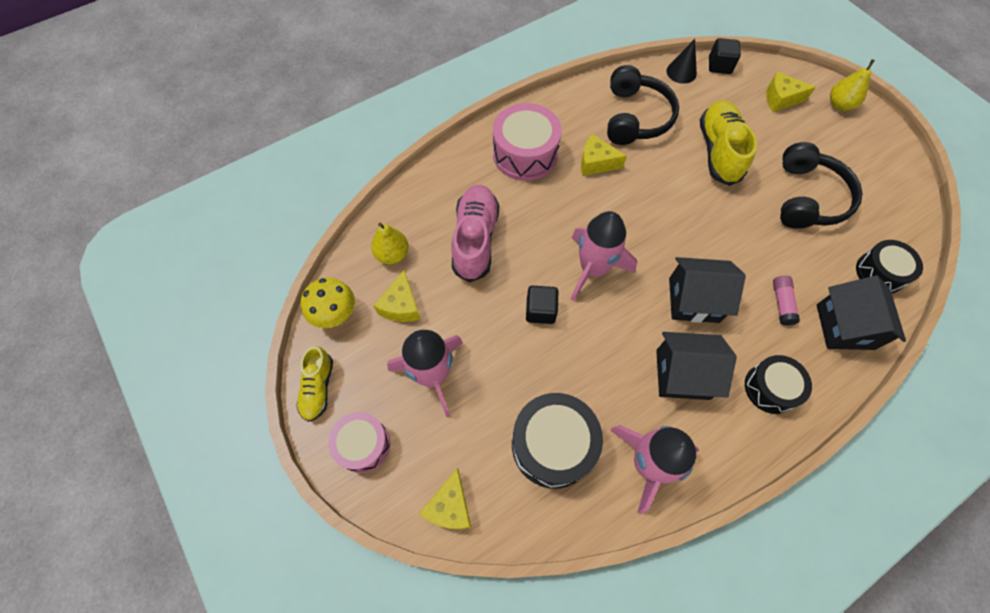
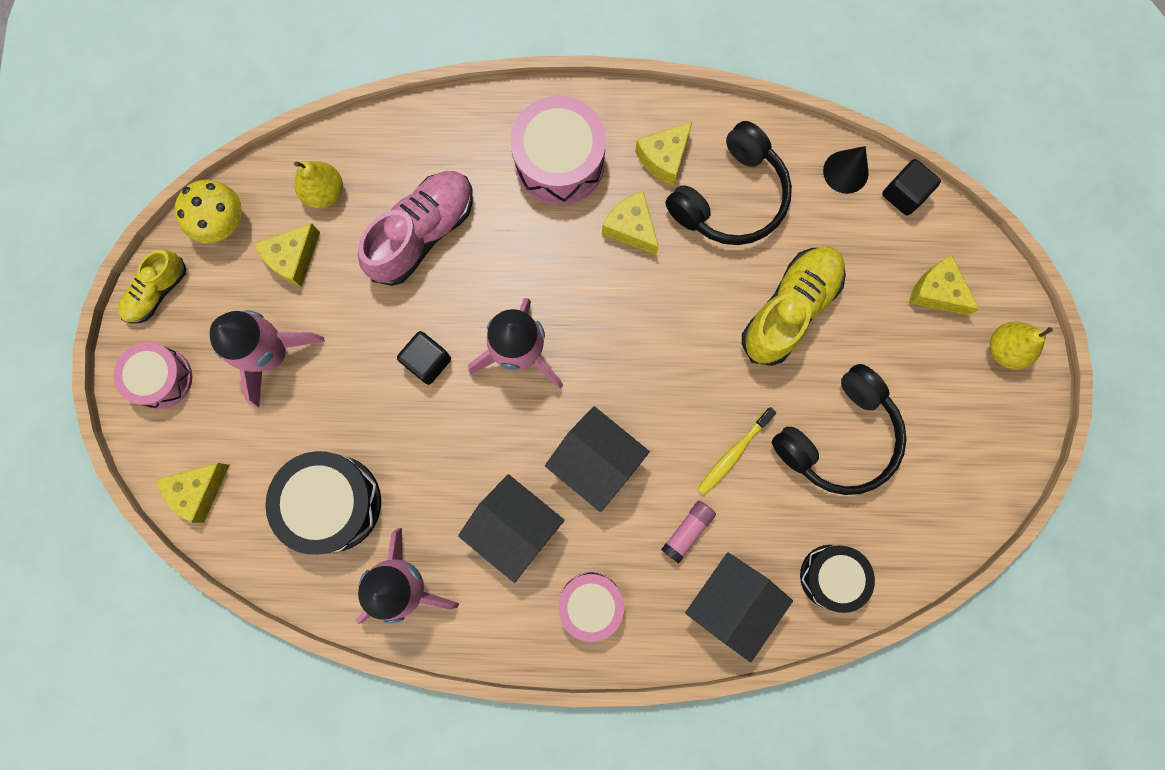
camera: 35 degrees right, 15 degrees up
black drum [745,355,812,414] -> pink drum [558,572,624,642]
none -> yellow cheese [635,122,692,186]
none -> yellow toothbrush [698,407,777,495]

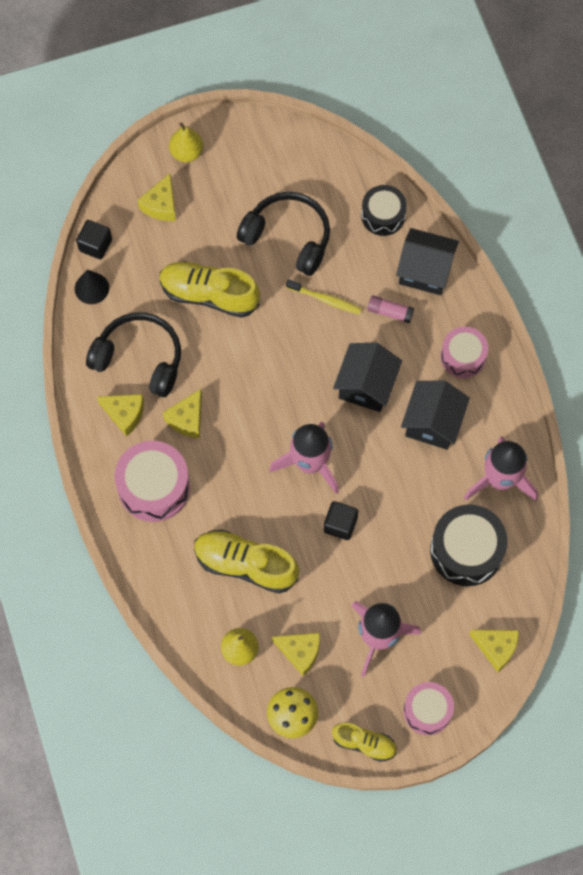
camera: 110 degrees left, 10 degrees down
pink shoe [358,171,473,286] -> yellow shoe [194,530,299,593]

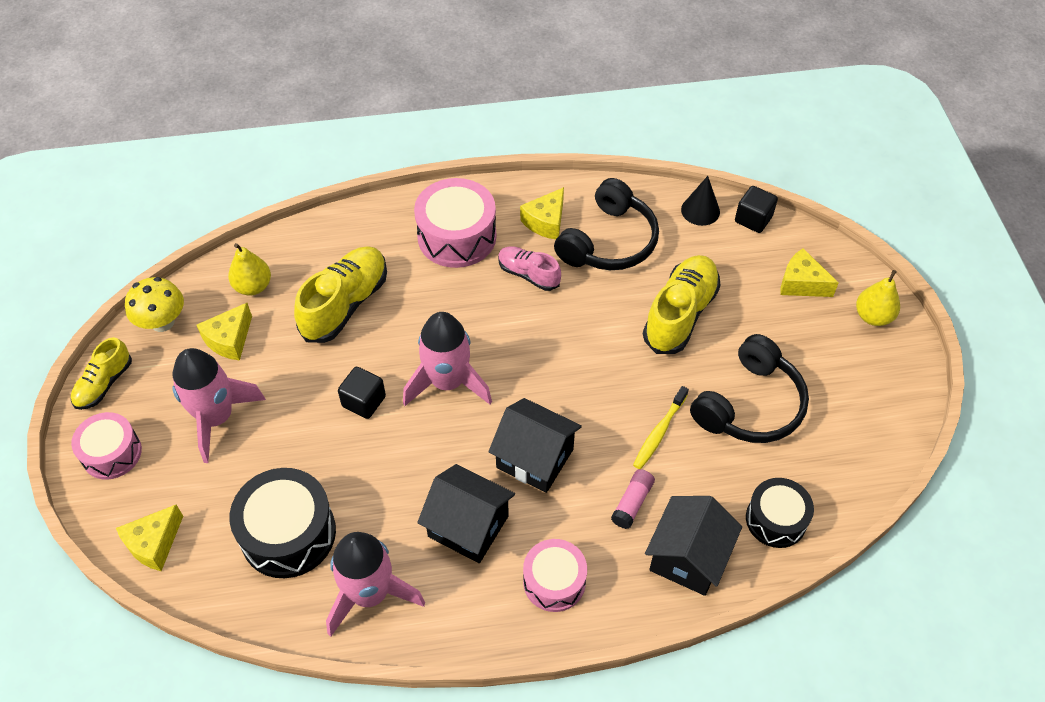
camera: 100 degrees right, 15 degrees down
yellow cheese [163,389,202,438] -> pink shoe [498,246,561,291]

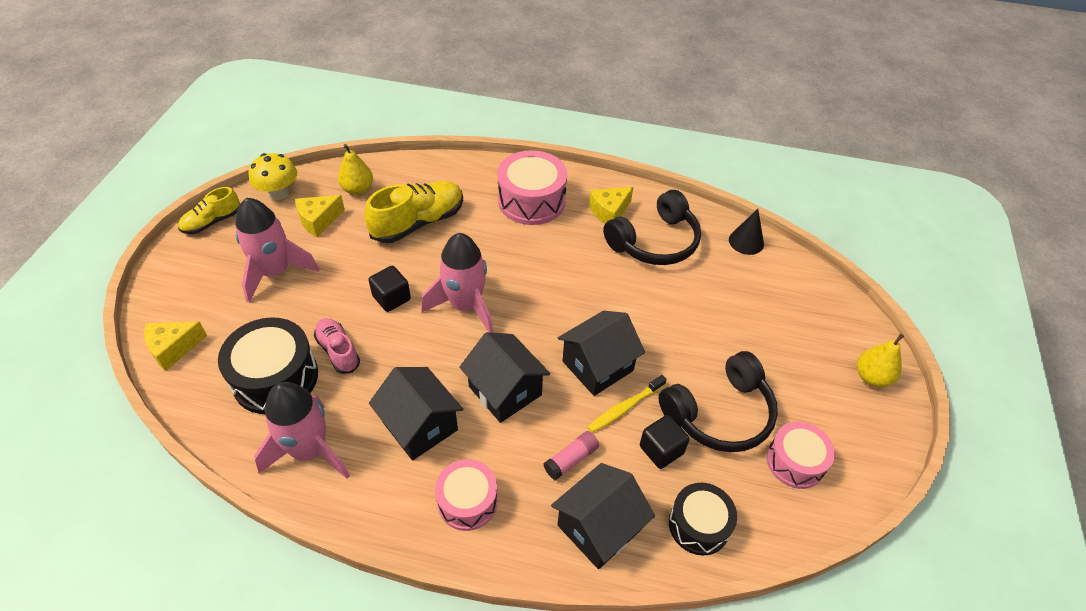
camera: 20 degrees right, 5 degrees down
pink drum [71,412,142,480] -> pink drum moved to [766,421,835,489]
pink shoe [498,246,561,291] -> pink shoe moved to [314,318,360,374]
yellow shoe [643,255,720,354] -> none
black cube [735,186,778,233] -> black cube moved to [640,415,690,469]
yellow cheese [781,248,839,297] -> none
none -> black house [558,311,645,396]

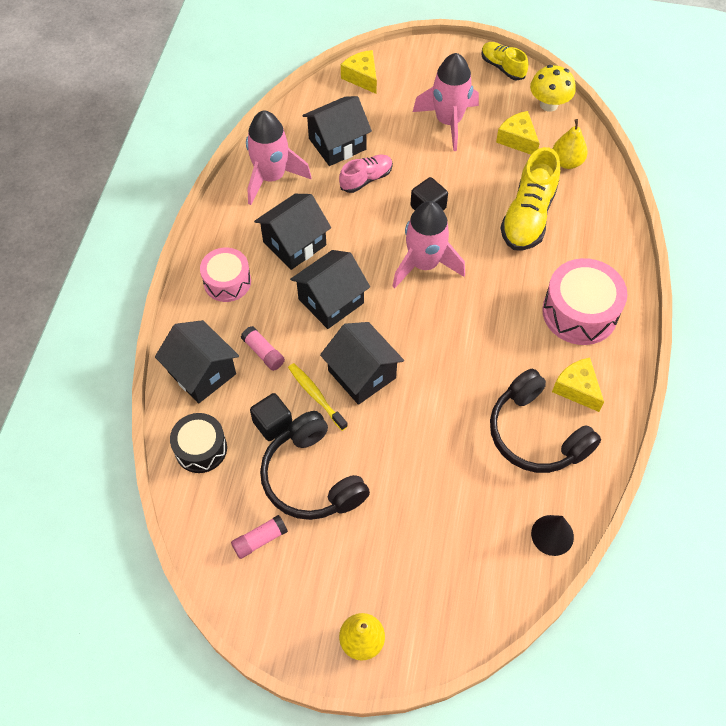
camera: 90 degrees right, 10 degrees up
black drum [218,317,318,414] -> black house [302,96,372,166]
yellow shoe [364,181,463,243] -> yellow shoe turned 60 degrees clockwise [501,147,560,250]
pink drum [766,421,835,489] -> pink glue stick [231,515,288,559]

